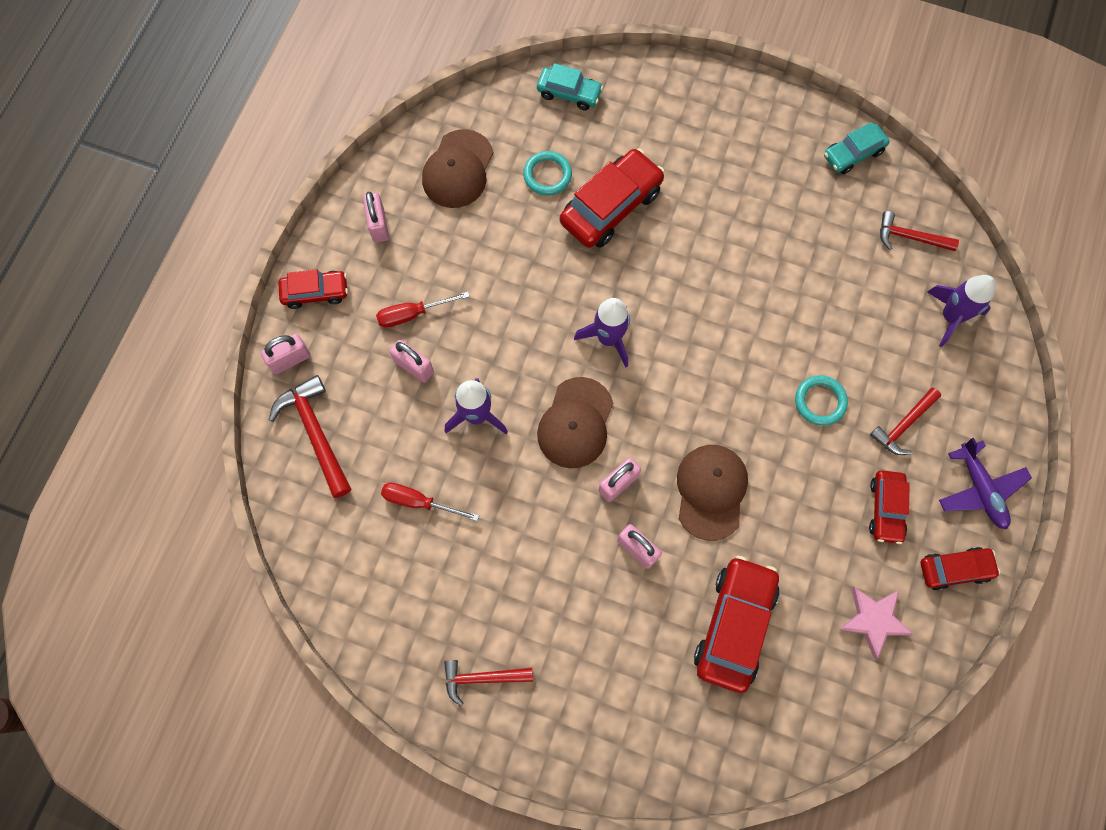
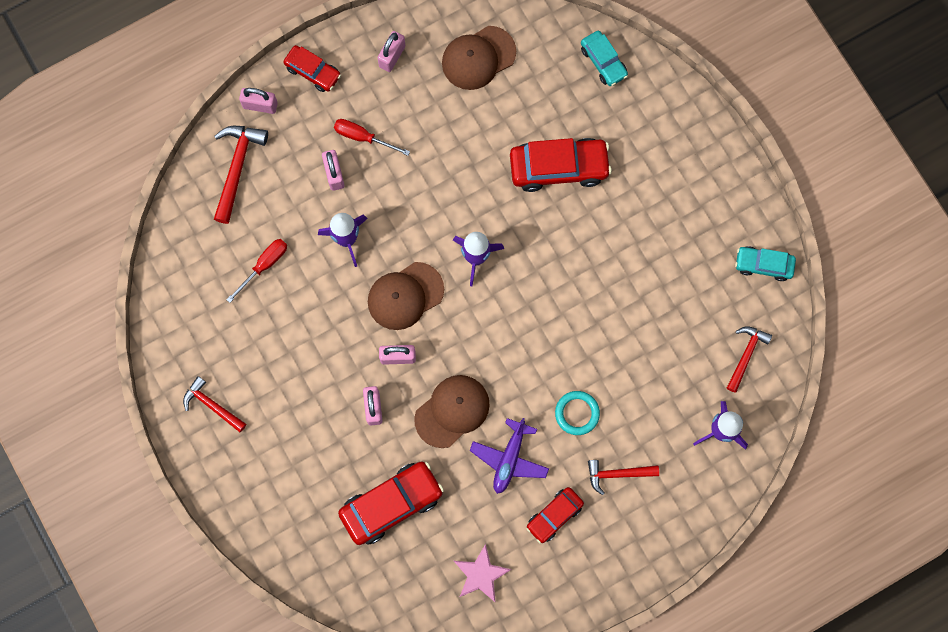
camera: 40 degrees right, 5 degrees up
red screwdriver [381,483,479,521] -> red screwdriver turned 75 degrees clockwise [226,239,287,303]
turquoise ring [523,151,572,196] -> none
red hammer [880,211,959,251] -> red hammer turned 60 degrees clockwise [727,326,772,393]
red car [920,547,1000,591] -> none
purple plane [939,438,1032,529] -> purple plane moved to [470,418,549,494]

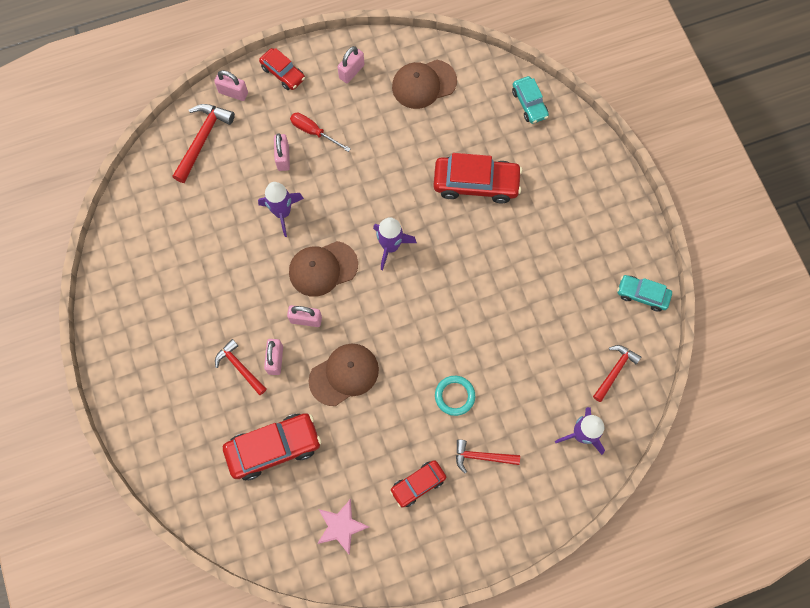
camera: 10 degrees right, 5 degrees down
red hammer [183,376,246,432] -> red hammer moved to [215,339,267,395]
red screwdriver [226,239,287,303] -> none
purple plane [470,418,549,494] -> none

